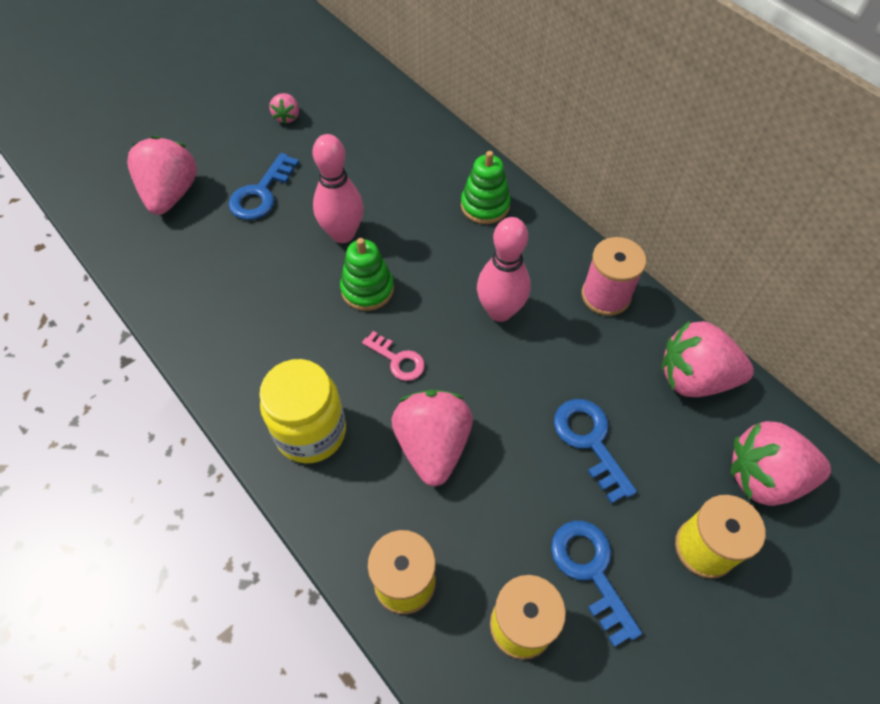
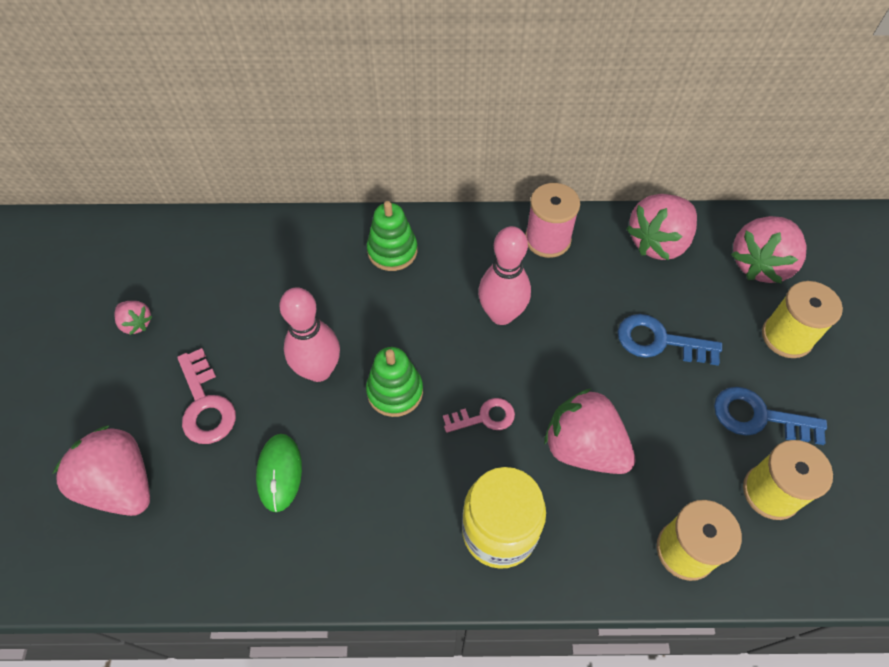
camera: 50 degrees left, 0 degrees up
blue key [228,153,299,220] -> pink key [177,348,236,444]
none -> green mouse [256,434,302,512]

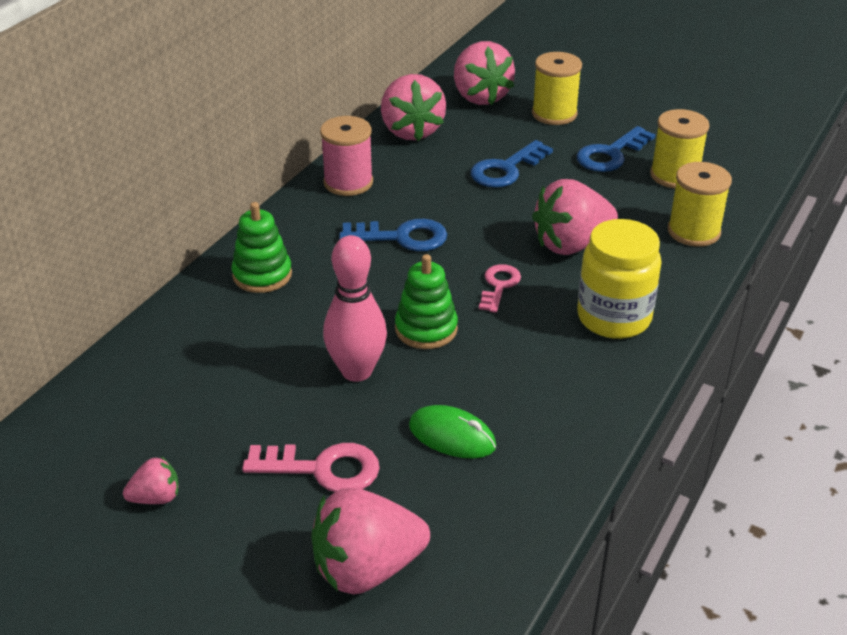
camera: 60 degrees left, 20 degrees down
pink bowling pin [478,226,531,325] -> blue key [339,219,447,251]

